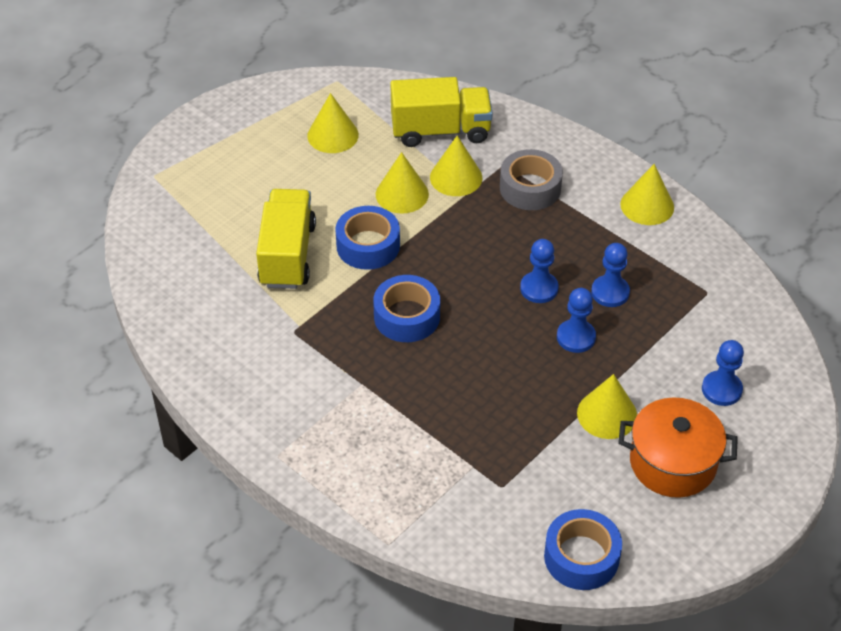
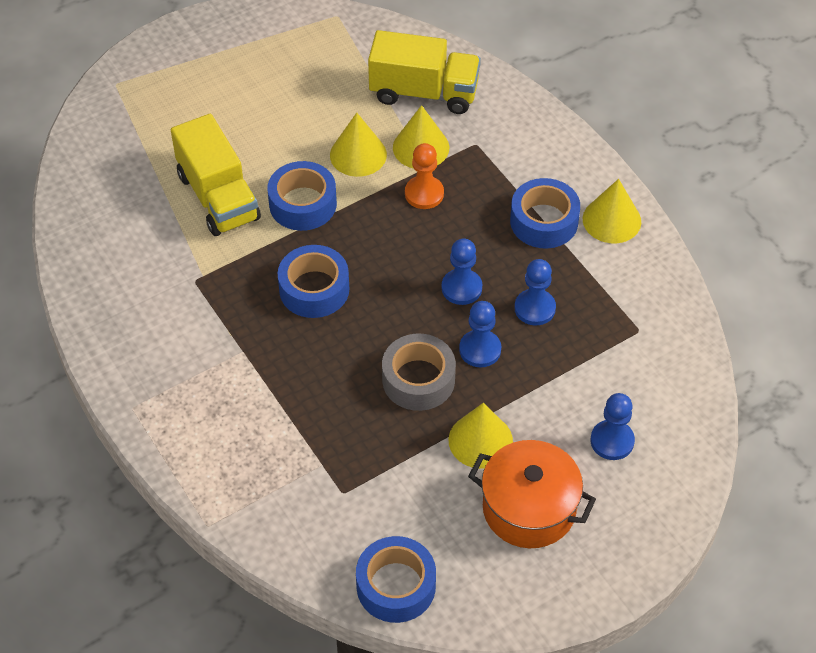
camera: 15 degrees right, 5 degrees up
yellow truck [256,189,316,289] -> yellow truck turned 135 degrees clockwise [171,114,261,236]
yellow cone [307,93,359,153] -> none
grey tape [500,149,563,210] -> grey tape moved to [382,334,456,411]
none -> orange pawn [405,143,444,209]
none -> blue tape [510,178,580,248]

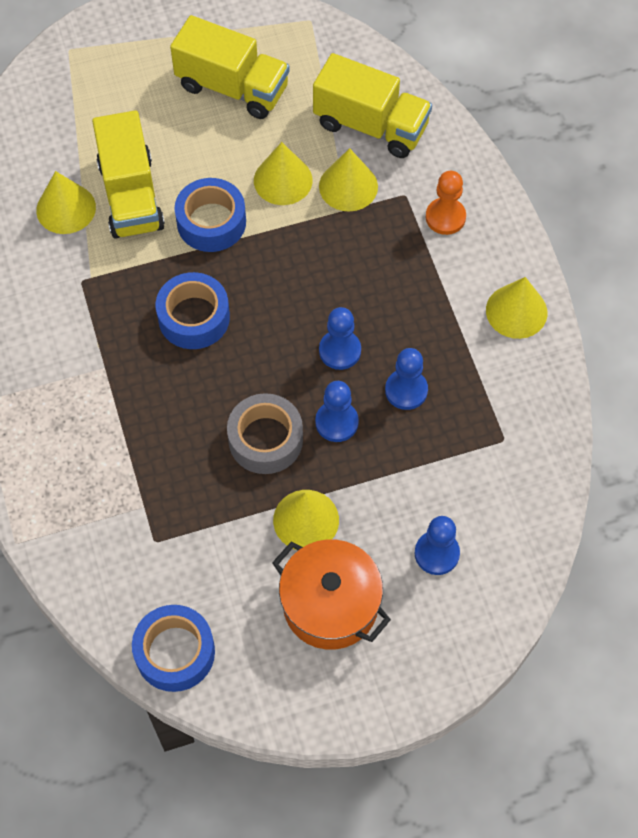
camera: 15 degrees right, 10 degrees up
orange pawn [405,143,444,209] -> orange pawn moved to [426,171,466,235]
blue tape [510,178,580,248] -> none
none -> yellow cone [36,171,96,234]
none -> yellow truck [170,15,290,119]

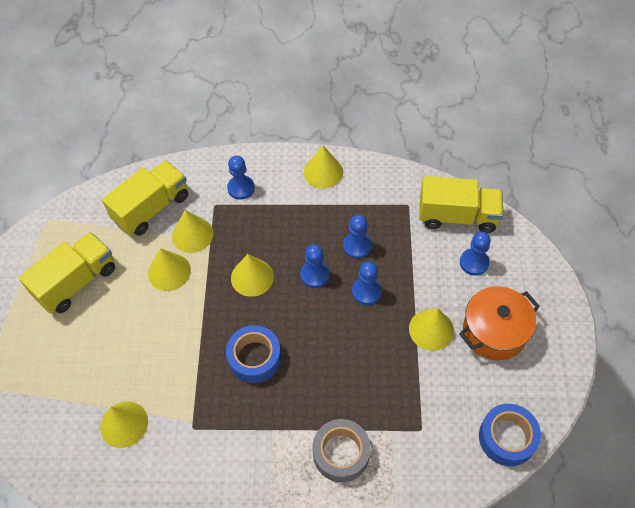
camera: 70 degrees left, 5 degrees down
yellow truck [92,110,165,239] -> yellow truck moved to [419,176,503,233]
blue tape [175,178,246,252] -> none
grey tape [227,393,303,474] -> grey tape moved to [313,419,371,482]
orange pawn [426,171,466,235] -> blue pawn [227,156,255,200]
none -> yellow cone [231,254,274,297]

